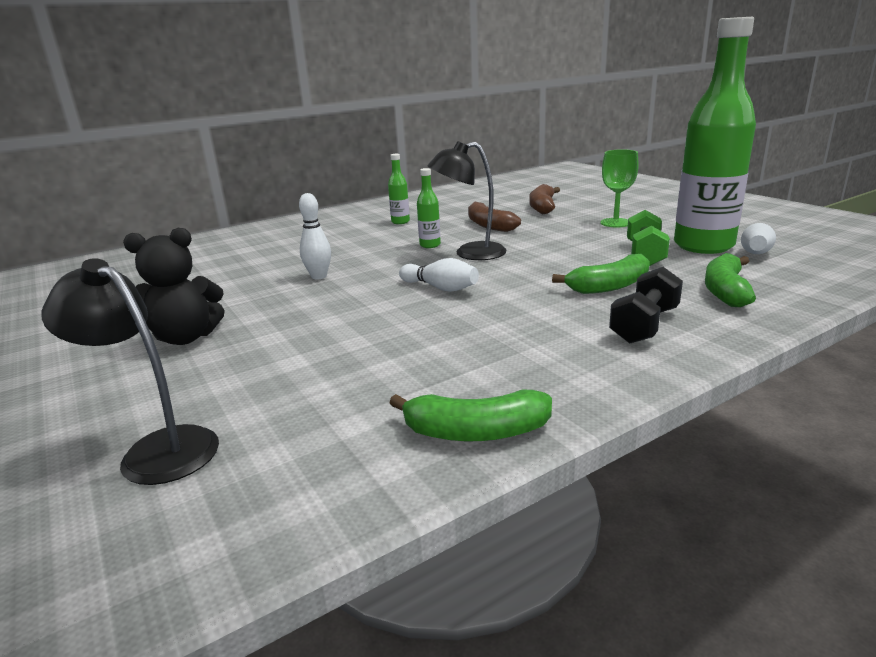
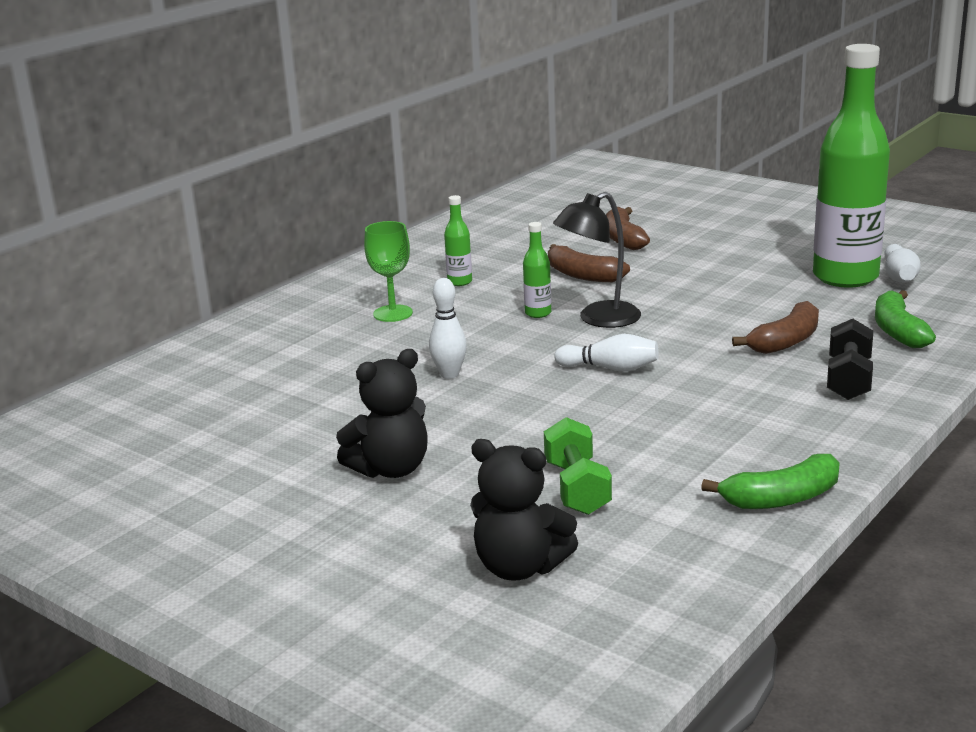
camera: 20 degrees left, 0 degrees up
black lamp [41,258,219,485] -> black teddy bear [470,439,578,581]
green banana [552,254,650,294] -> brown banana [732,301,819,354]
green goblet [600,149,639,227] -> green goblet moved to [364,221,413,322]
green dumbbell [627,210,670,266] -> green dumbbell moved to [544,417,612,515]

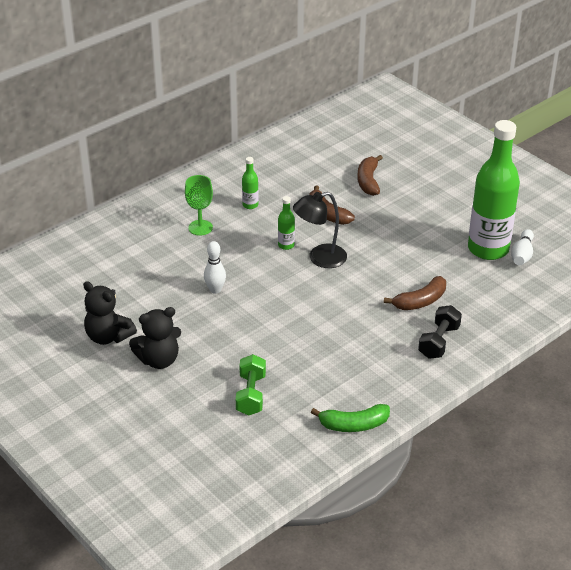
camera: 10 degrees right, 15 degrees up
black teddy bear [470,439,578,581] -> black teddy bear moved to [83,281,137,345]
white bowling pin [554,334,659,371] -> none
green banana [875,290,936,348] -> none

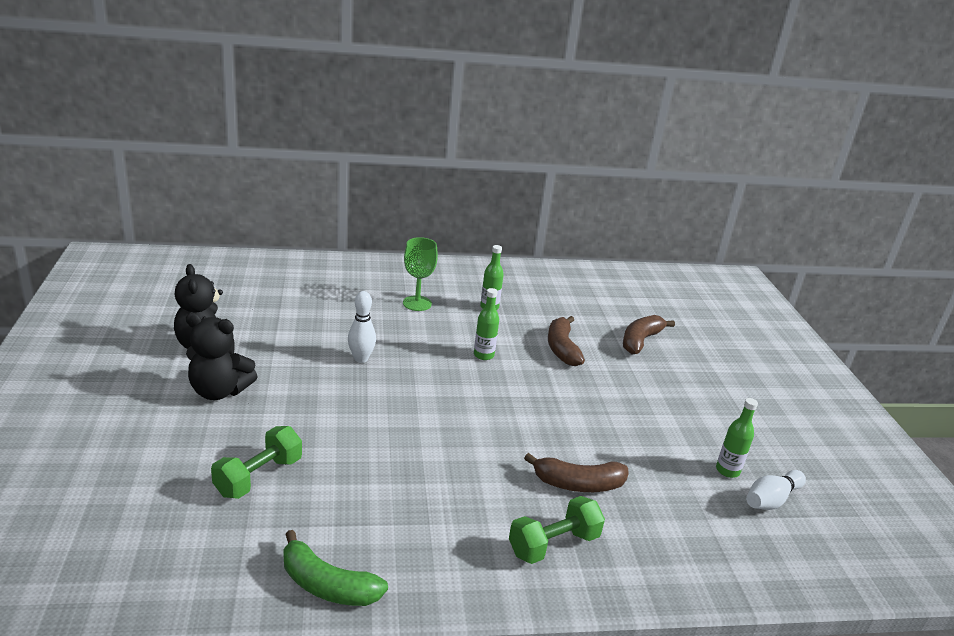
camera: 30 degrees right, 10 degrees down
black lamp [293,192,347,268] -> none
black dumbbell [418,305,462,359] -> green dumbbell [509,496,605,564]
green bottle [468,120,520,260] -> green bottle [716,398,758,478], size x0.40

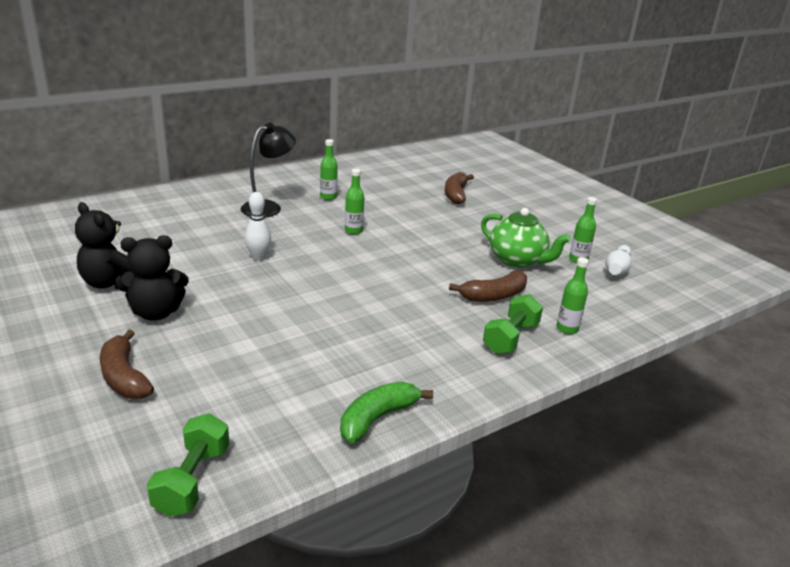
camera: 25 degrees left, 0 degrees up
green dumbbell [211,426,302,499] -> green dumbbell moved to [147,413,229,517]
green banana [283,530,388,606] -> green banana turned 135 degrees clockwise [340,382,433,443]
green goblet [403,237,438,311] -> black lamp [241,123,296,218]
brown banana [548,316,585,366] -> brown banana moved to [100,330,154,399]
none -> green teapot [481,208,571,268]
none -> green bottle [556,257,589,334]

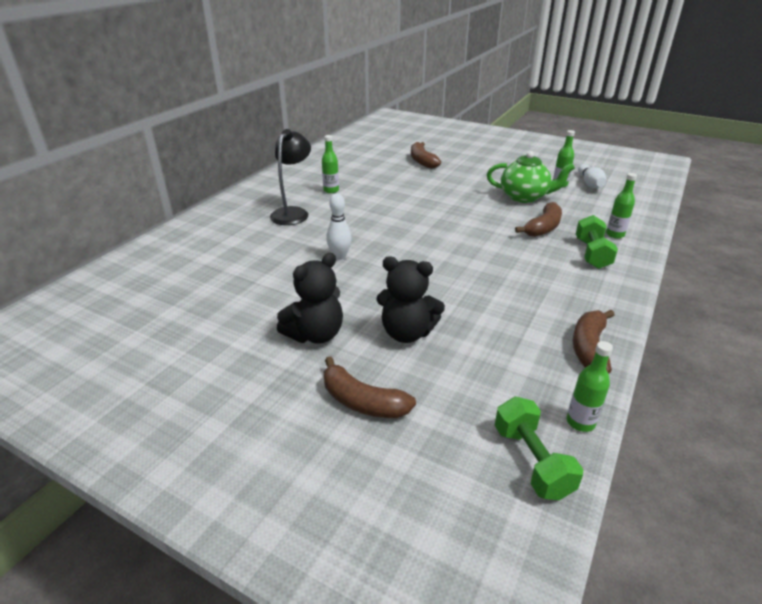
camera: 25 degrees left, 5 degrees up
black teddy bear [75,202,132,290] -> black teddy bear moved to [376,256,445,343]
green banana [340,382,433,443] -> brown banana [573,310,614,374]
green bottle [345,169,364,235] -> green bottle moved to [567,341,613,432]

